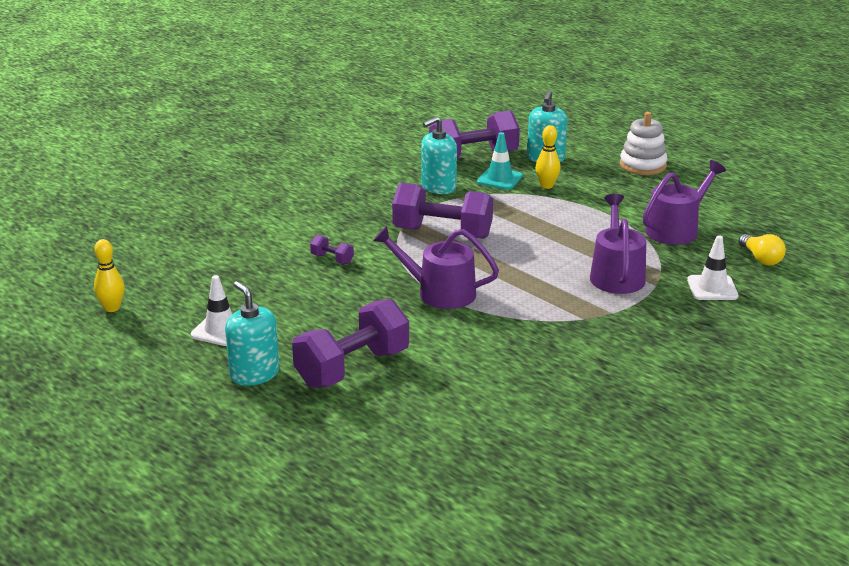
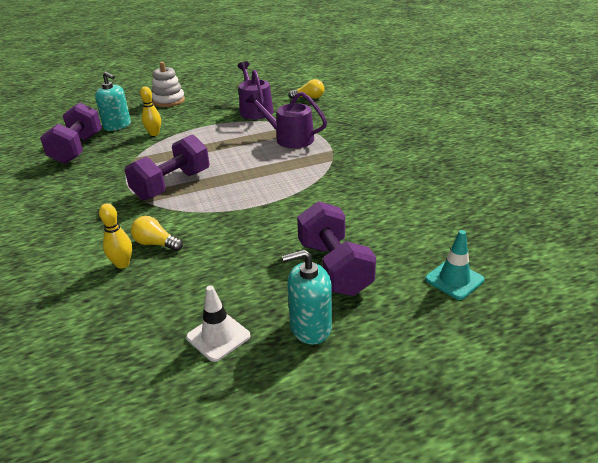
camera: 65 degrees left, 5 degrees up
yellow bowling pin [94,239,125,312] -> yellow bowling pin moved to [99,203,132,269]
purple dumbbell [310,235,354,264] -> yellow light bulb [131,216,183,251]
purple watering can [373,226,499,309] -> none
turquoise soap dispenser [421,116,457,194] -> none
turquoise traffic cone [477,132,523,190] -> turquoise traffic cone moved to [425,230,485,300]
white traffic cone [687,235,738,300] -> none

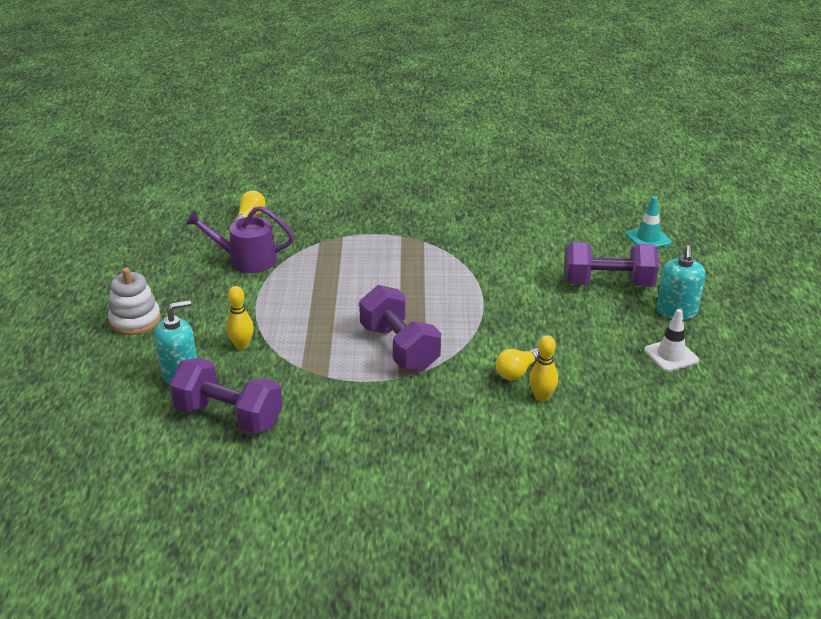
camera: 70 degrees left, 0 degrees up
purple watering can [246,92,327,148] -> none

